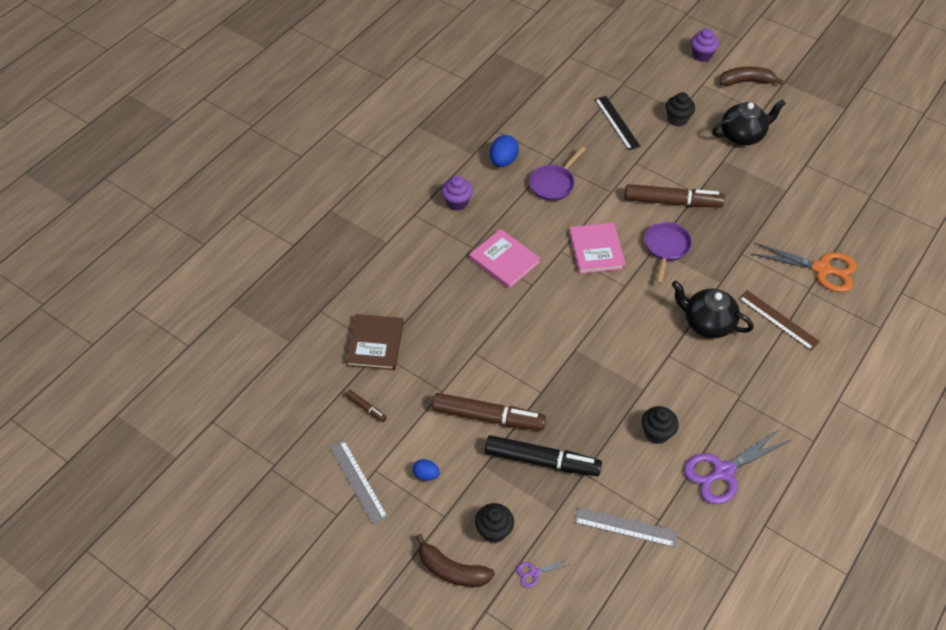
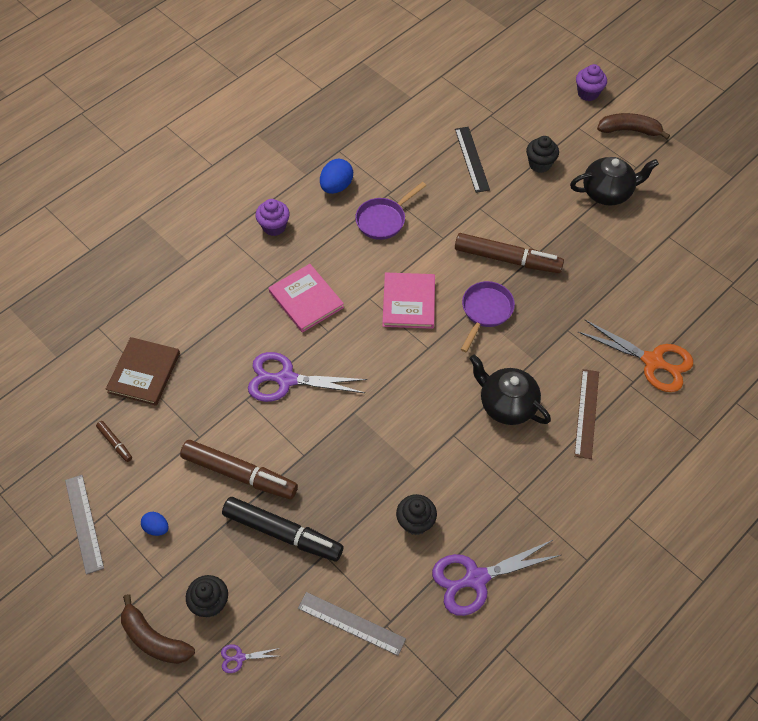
camera: 10 degrees right, 5 degrees up
brown ruler [738,290,820,351] -> brown ruler turned 45 degrees clockwise [574,369,599,459]
none -> purple scissors [248,352,367,402]

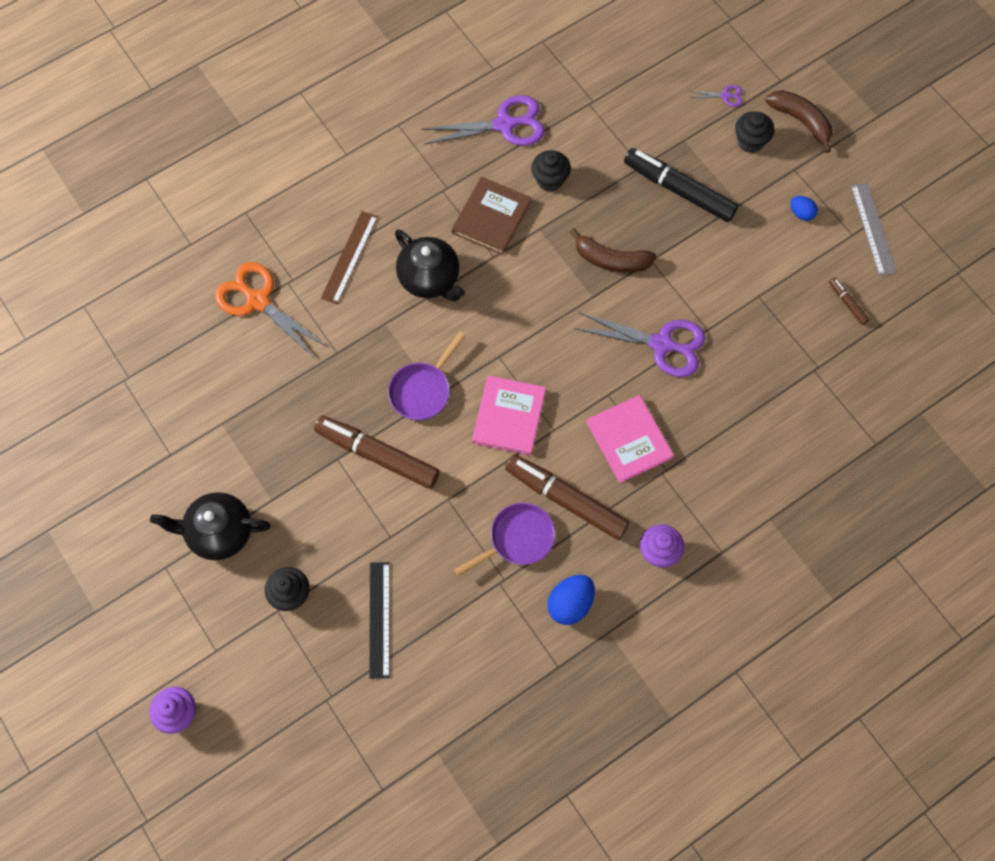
camera: 170 degrees left, 10 degrees up
brown book [106,337,180,406] -> brown book moved to [452,177,531,255]
brown marker [180,440,298,499] -> brown marker moved to [505,454,630,540]
grey ruler [298,592,406,656] -> none
brown banana [597,113,670,139] -> brown banana moved to [570,228,656,273]

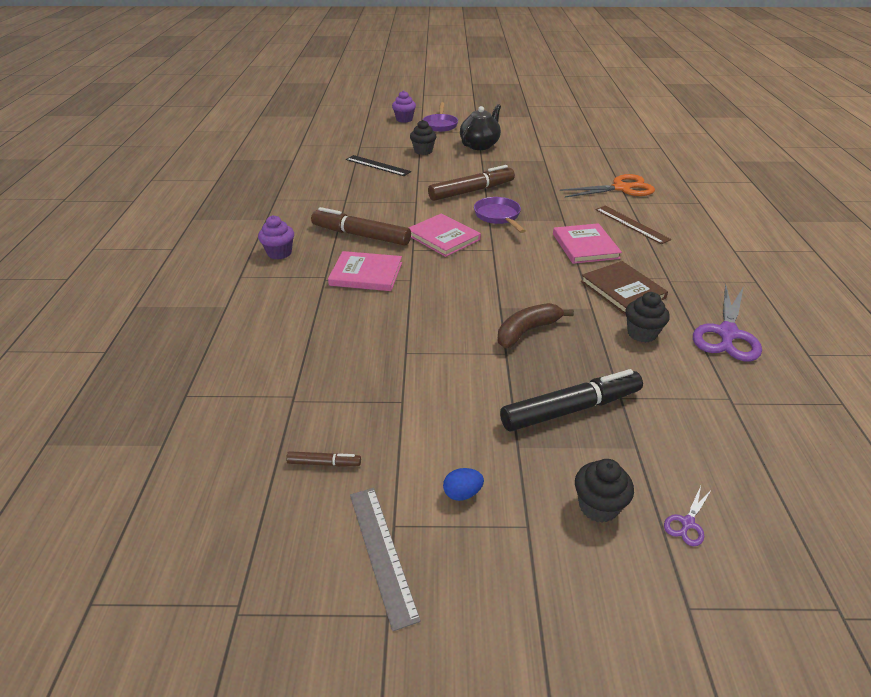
camera: 125 degrees right, 30 degrees down
black teapot [395,229,465,301] -> pink book [553,223,622,264]
purple pan [454,503,555,577] -> purple pan moved to [423,102,458,132]
brown marker [505,454,630,540] -> brown marker turned 135 degrees counterclockwise [311,207,411,245]
blue egg [547,575,595,625] -> none
purple scissors [574,312,706,377] -> none
brown banana [766,90,833,153] -> none
grey ruler [851,183,897,276] -> grey ruler turned 45 degrees clockwise [350,488,421,631]

